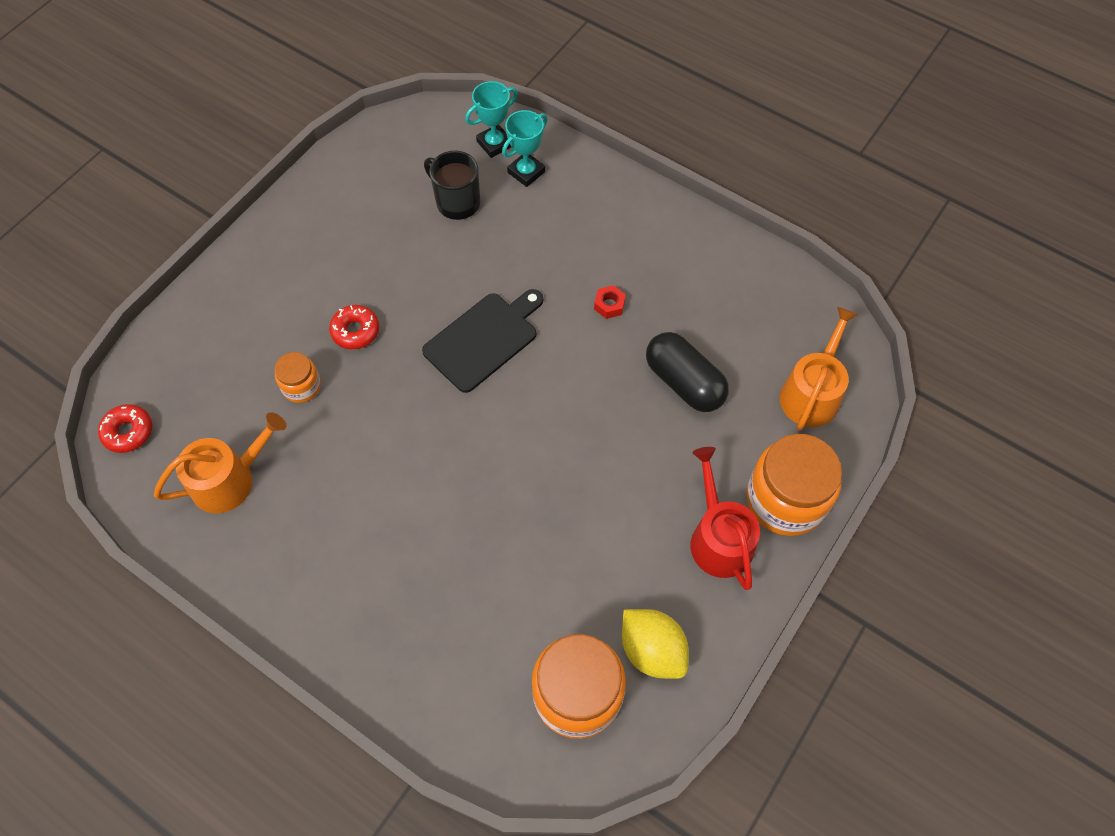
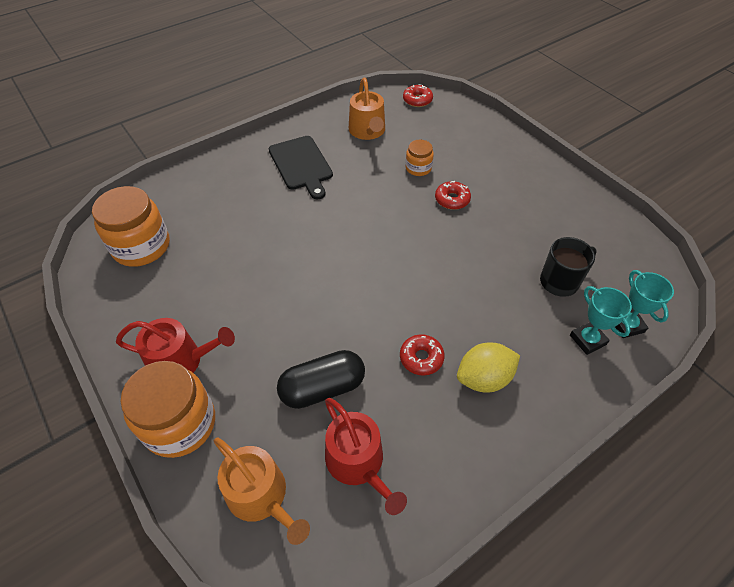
camera: 110 degrees right, 10 degrees down
black cutting board [422,289,543,393] -> black cutting board moved to [269,136,333,200]
red nut [594,285,626,319] -> red donut [400,334,445,376]
yellow lemon [622,609,689,679] -> yellow lemon moved to [457,343,520,393]
none -> red watering can [325,398,407,515]

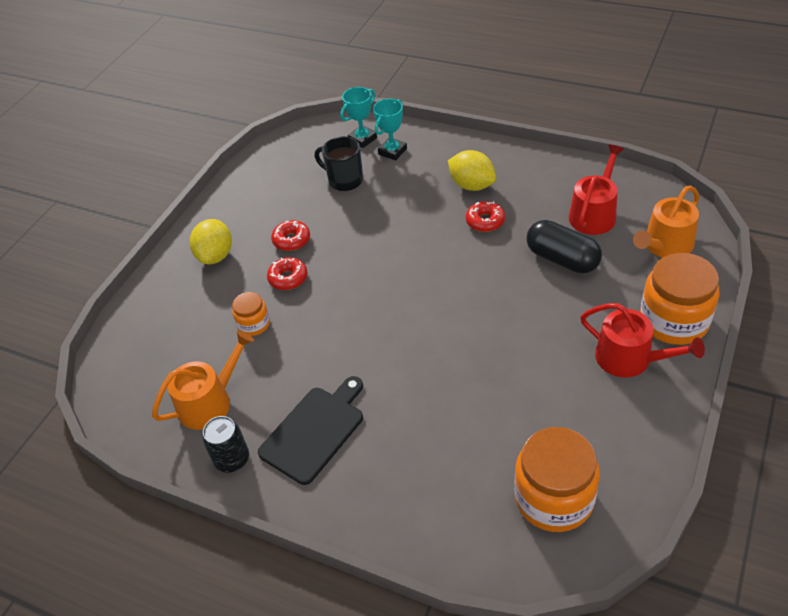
camera: 115 degrees left, 5 degrees down
red watering can [116,318,235,373] -> red watering can turned 150 degrees clockwise [580,303,705,378]
orange watering can [214,438,310,545] -> orange watering can turned 150 degrees counterclockwise [633,185,700,258]
red donut [403,84,433,107] -> red donut moved to [271,220,310,251]
none -> yellow lemon [190,219,232,264]
none -> black can [202,416,249,473]

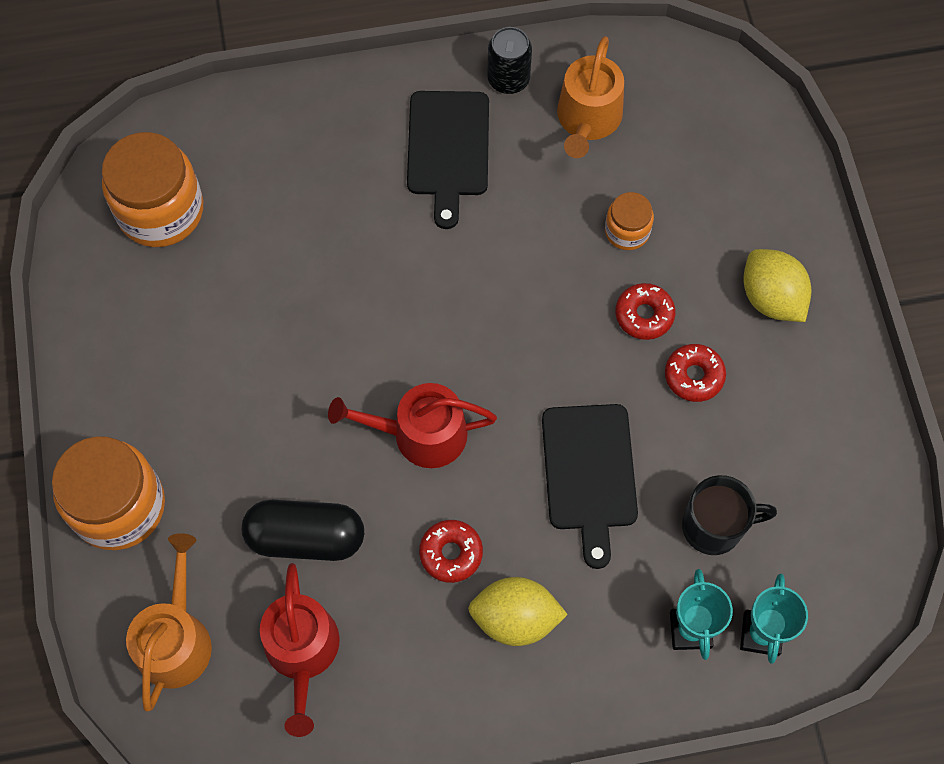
camera: 140 degrees right, 20 degrees up
red watering can [580,303,705,378] -> red watering can moved to [328,383,497,468]
none -> black cutting board [542,404,638,569]

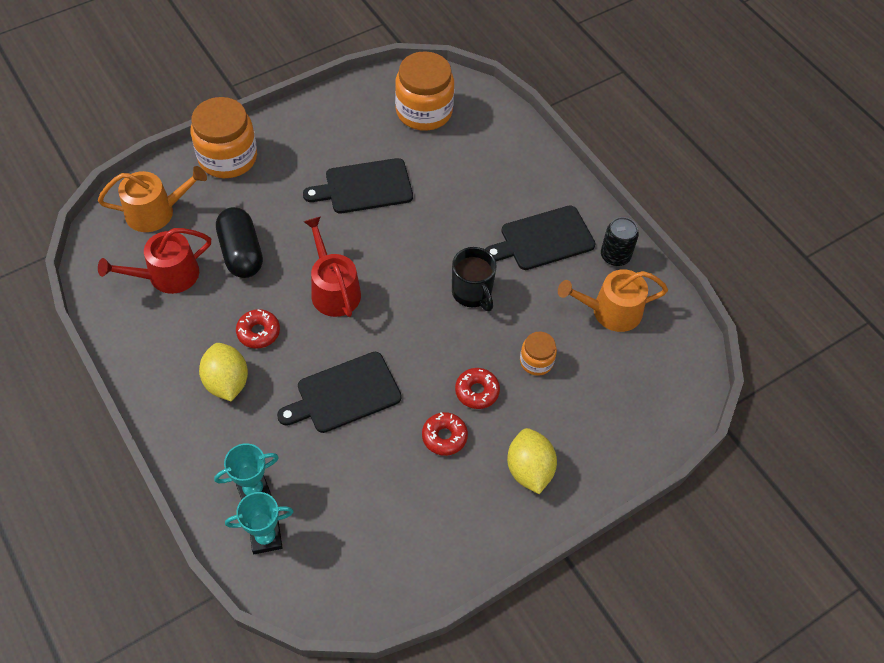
camera: 65 degrees right, 10 degrees down
black mug [682,475,777,555] -> black mug moved to [452,247,497,311]
yellow lemon [744,249,811,322] -> yellow lemon turned 45 degrees counterclockwise [507,428,557,494]
none -> black cutting board [303,158,413,213]

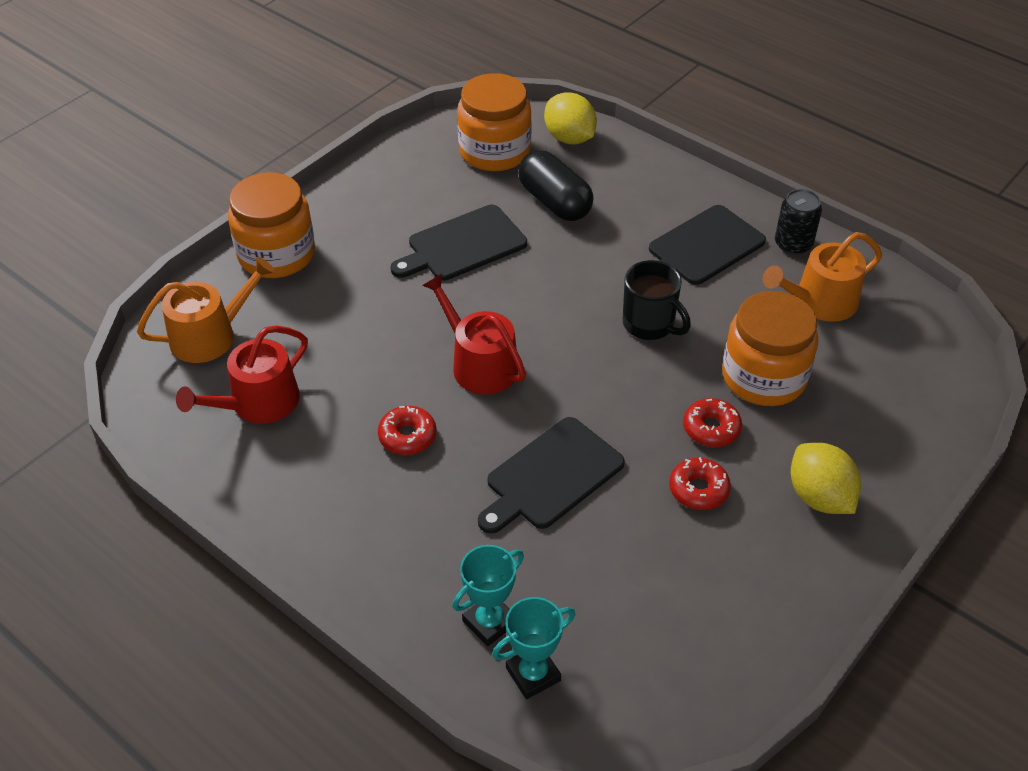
camera: 15 degrees left, 10 degrees down
yellow lemon [199,343,248,401] -> yellow lemon moved to [544,92,597,144]
black capsule [216,207,263,278] -> black capsule moved to [518,150,594,221]
orange jar [520,332,557,376] -> orange jar [722,291,818,406], size x1.94

